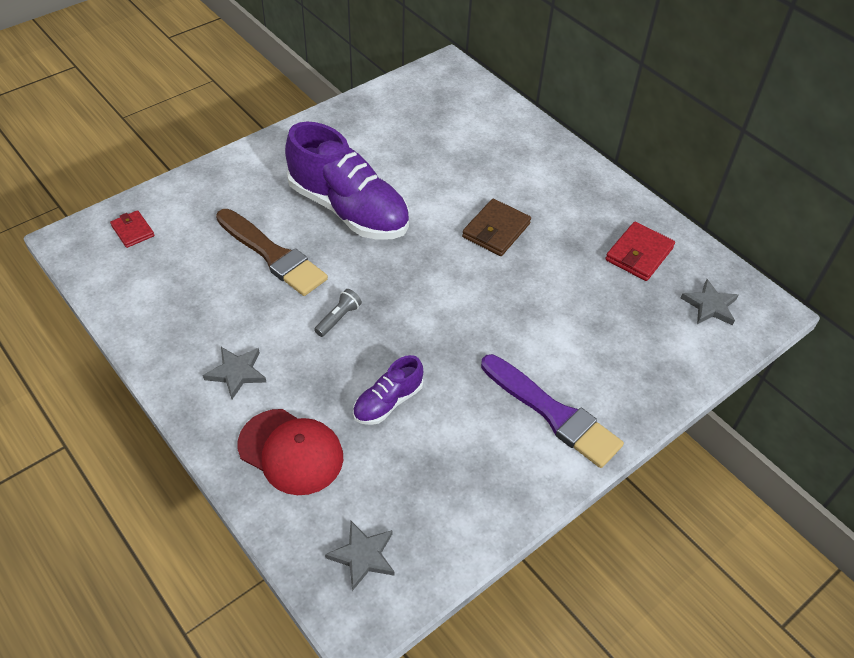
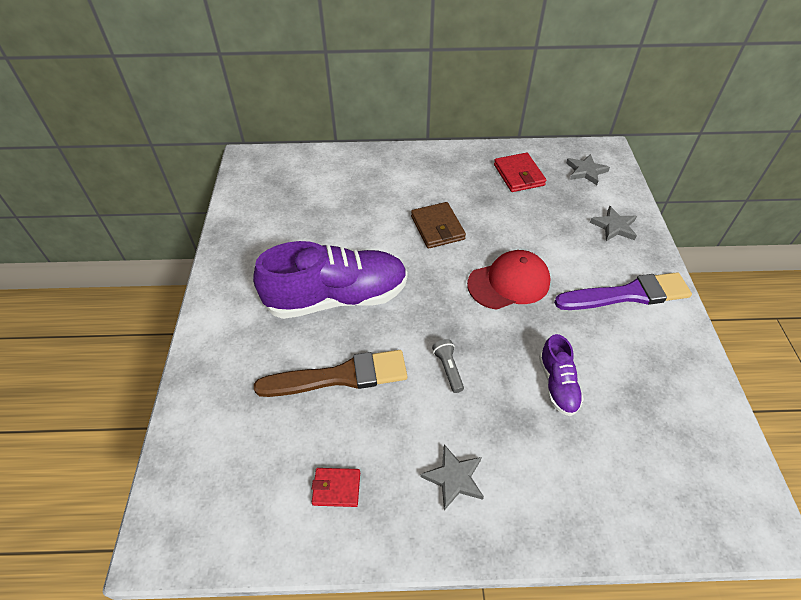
camera: 50 degrees left, 0 degrees up
red wallet [110,210,154,248] -> red wallet moved to [312,468,360,507]
red cap [238,409,343,495] -> red cap moved to [467,250,551,310]
grey star [325,521,395,591] -> grey star moved to [590,206,637,241]

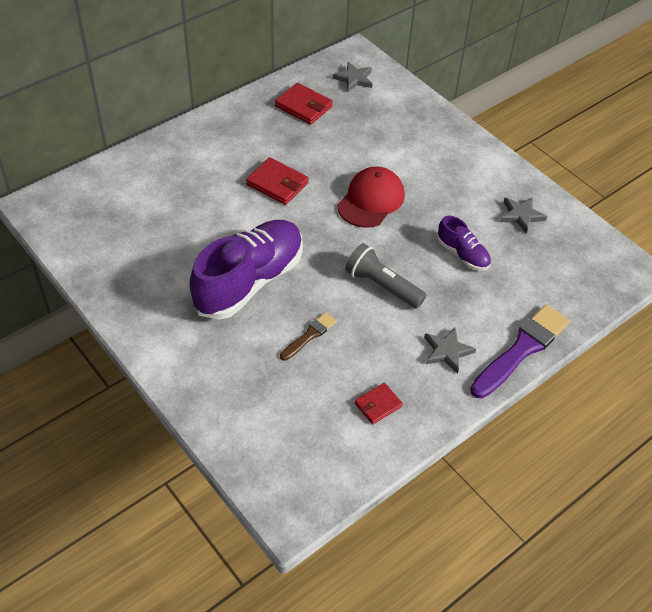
camera: 40 degrees left, 0 degrees up
brown brush [254,350,407,397] -> brown brush [280,312,336,361], size x0.52
brown wallet [411,202,466,249] -> red wallet [246,157,309,205]
grey flashlight [432,339,464,393] -> grey flashlight [345,243,426,309], size x1.77
purple brush [554,272,692,310] -> purple brush moved to [470,304,570,398]
grey star [590,206,637,241] -> grey star moved to [500,197,547,234]

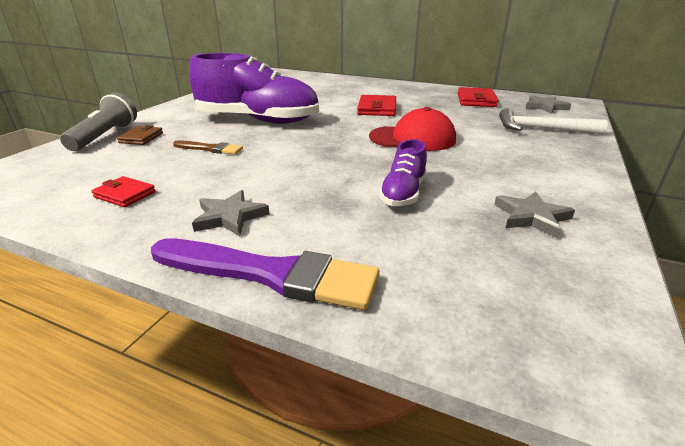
camera: 65 degrees right, 20 degrees down
grey flashlight [345,243,426,309] -> grey flashlight moved to [60,93,137,151]
none -> brown wallet [117,125,163,145]
none -> white hammer [499,108,608,134]

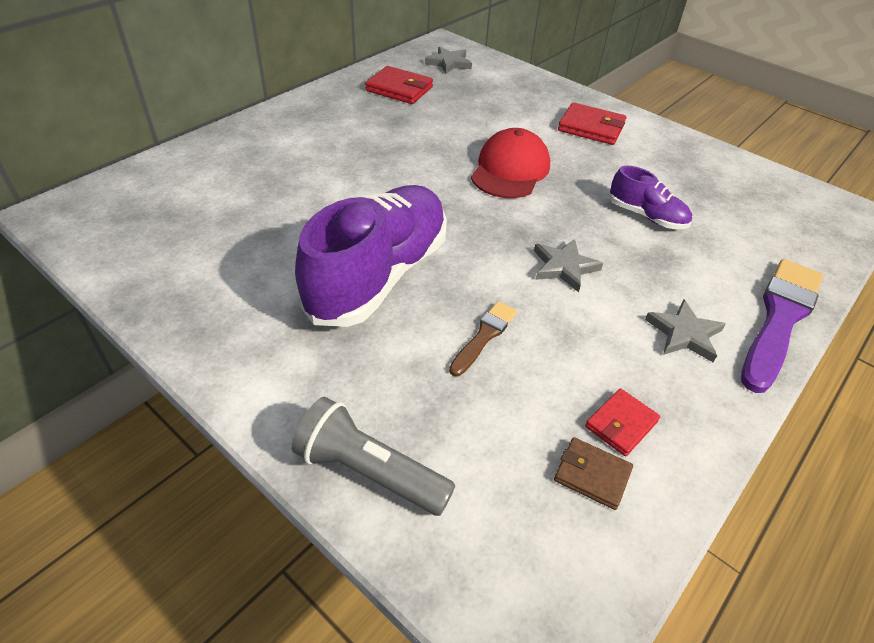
camera: 75 degrees left, 15 degrees up
brown wallet [117,125,163,145] -> brown wallet moved to [554,437,633,510]
red wallet [357,95,396,116] -> red wallet moved to [558,102,626,145]
grey star [494,191,575,238] -> grey star moved to [534,239,603,292]
white hammer [499,108,608,134] -> none

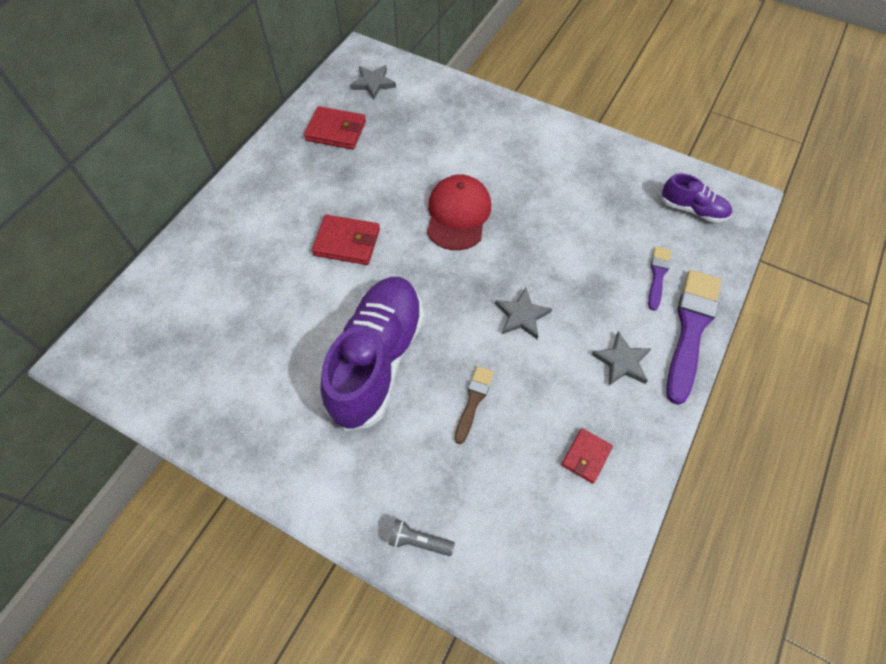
camera: 10 degrees left, 15 degrees up
grey flashlight [292,397,455,516] -> grey flashlight [388,519,455,556], size x0.57
brown wallet [554,437,633,510] -> none
red wallet [558,102,626,145] -> red wallet moved to [312,215,380,265]
purple shoe [610,166,692,229] -> purple shoe moved to [661,173,732,223]
none -> purple brush [648,246,671,311]

